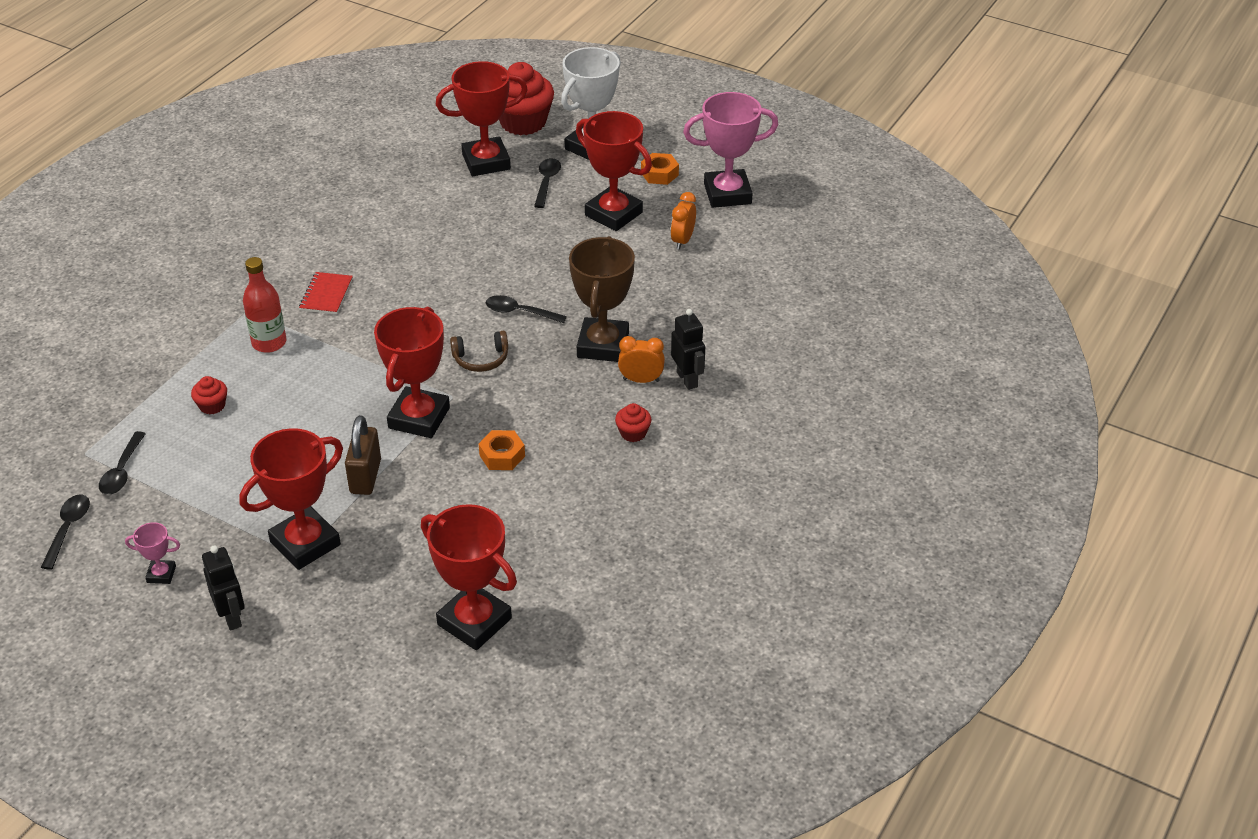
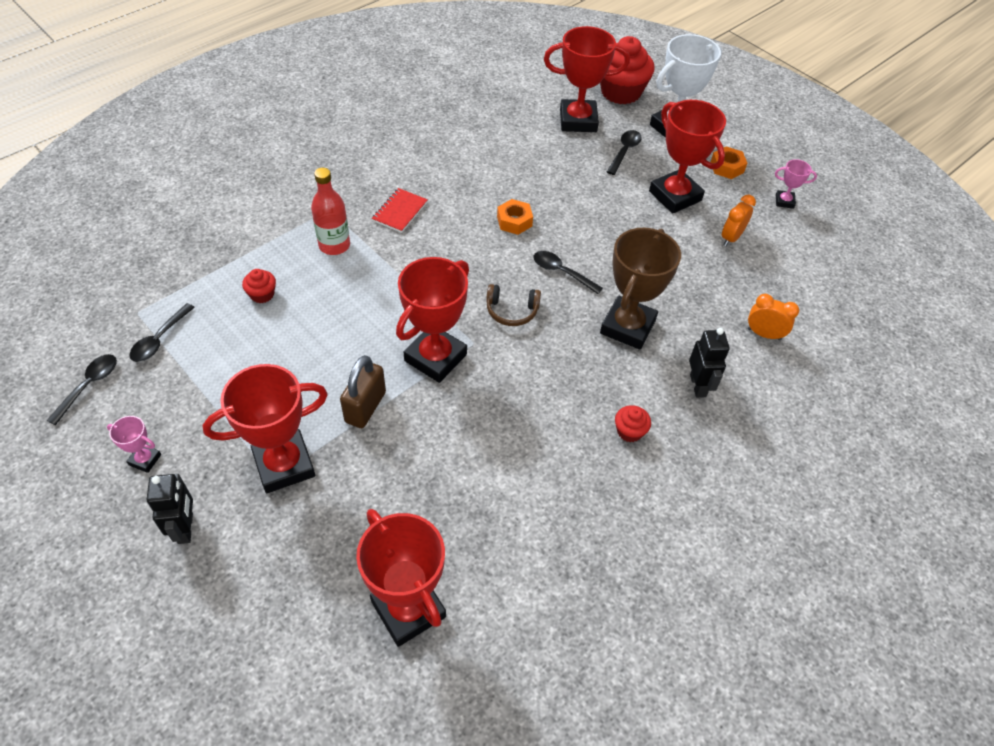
camera: 15 degrees right, 10 degrees up
orange nut [479,430,525,470] -> orange nut moved to [497,199,533,235]
orange clock [618,336,665,383] -> orange clock moved to [748,294,799,340]
pink trophy [683,92,778,208] -> pink trophy [775,159,817,209], size x0.46

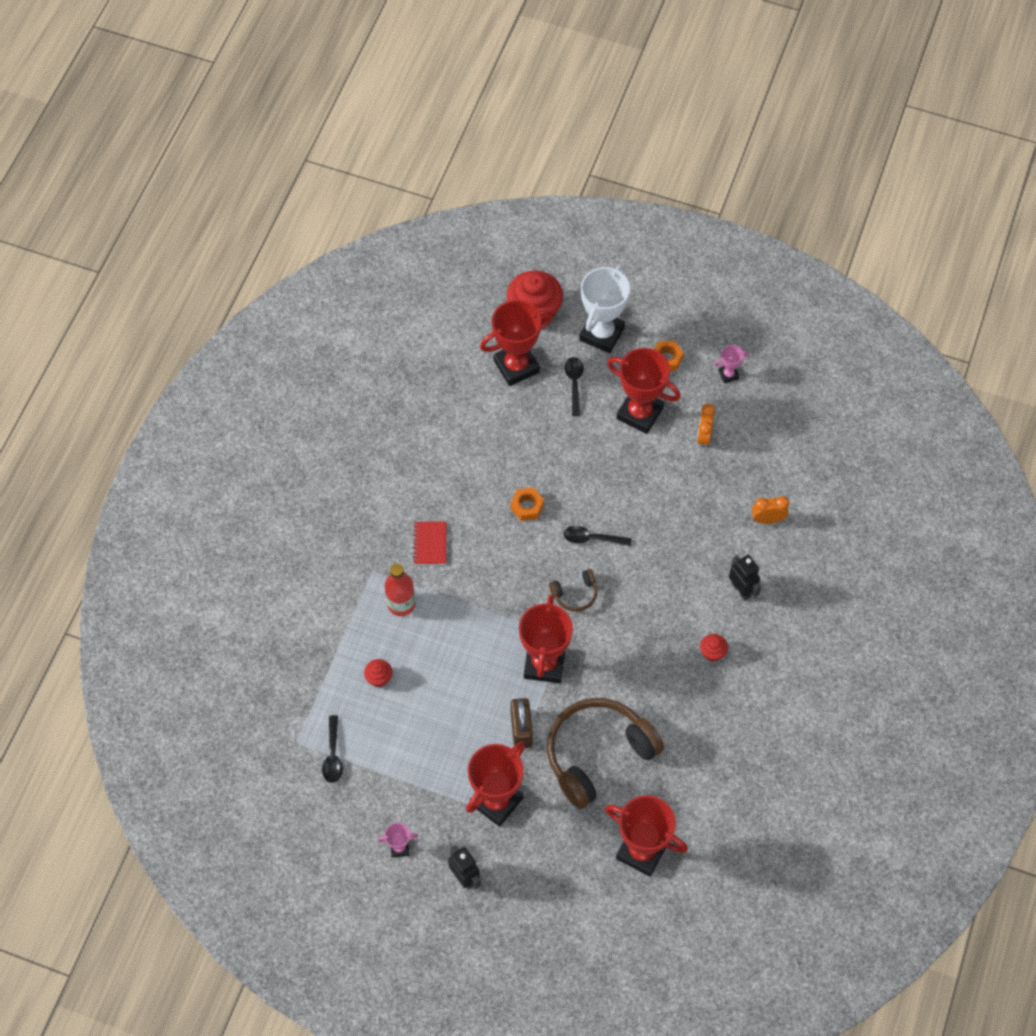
camera: 25 degrees left, 10 degrees up
black spoon [47,354,117,425] -> none
brown trophy [600,228,681,350] -> none
none -> brown headphones [547,698,664,809]

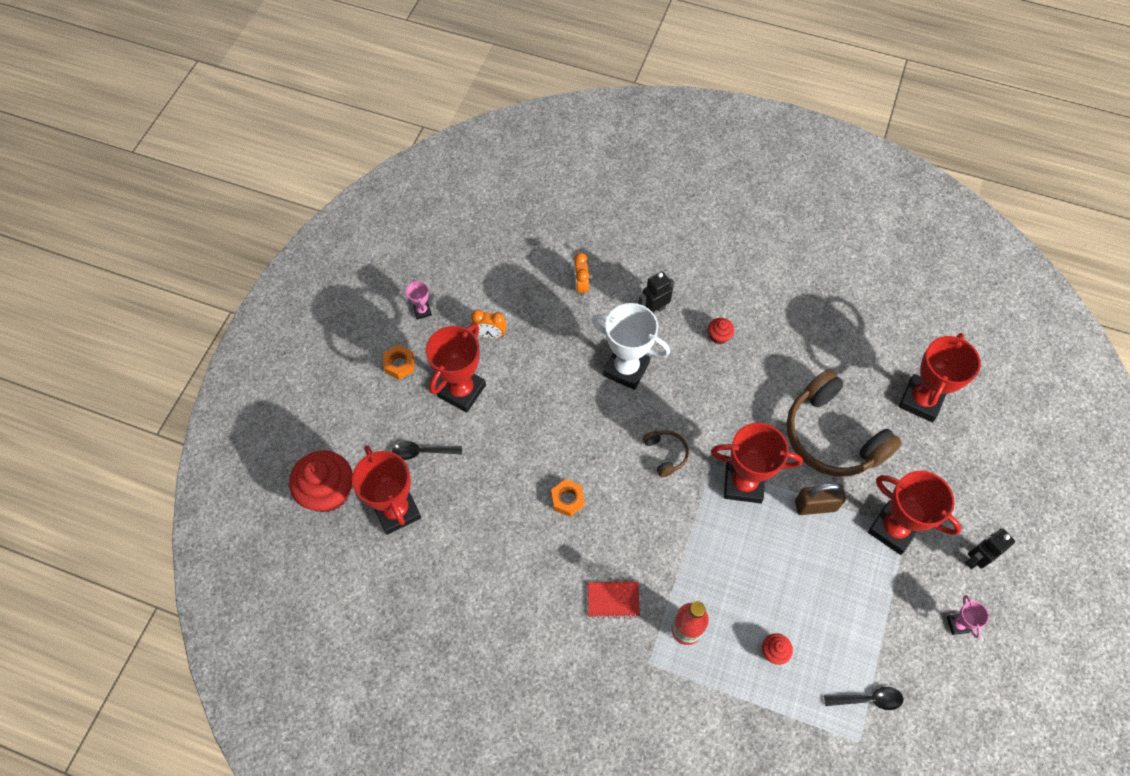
camera: 90 degrees left, 0 degrees up
black spoon [563,526,632,546] -> none
white trophy [579,265,630,353] -> white trophy moved to [592,303,670,390]

